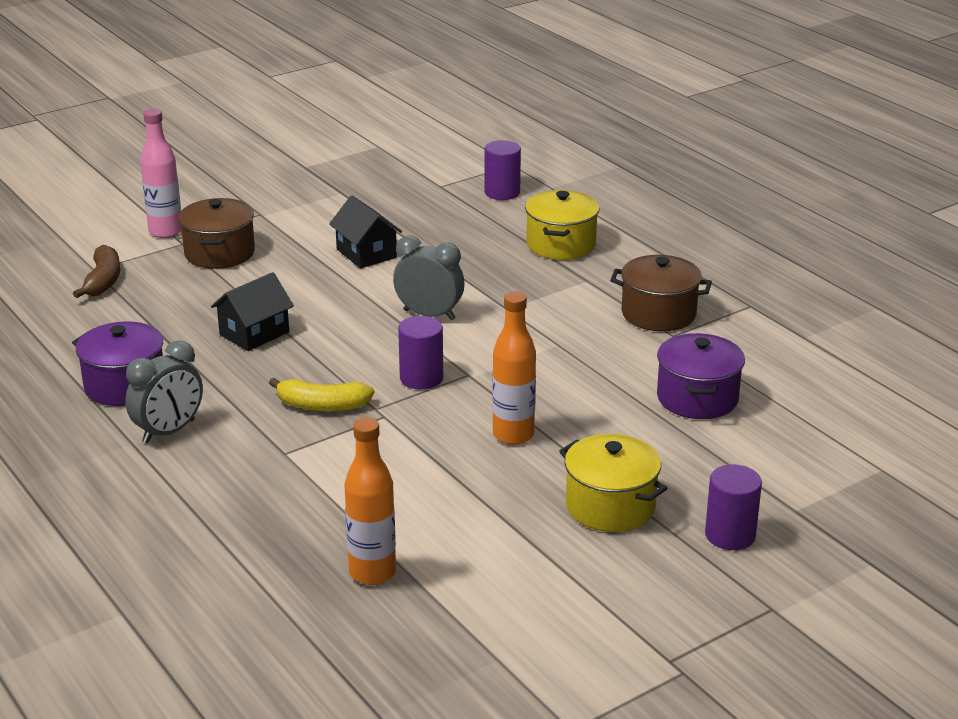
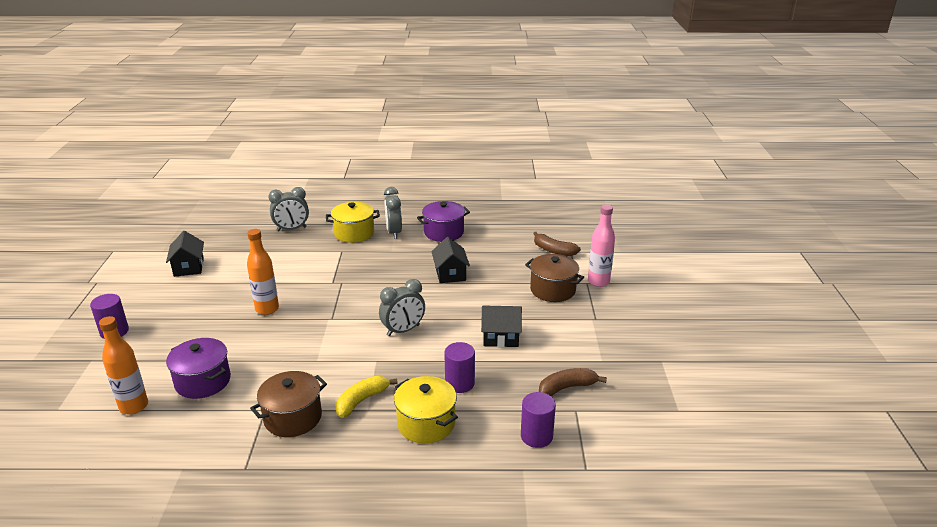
camera: 125 degrees right, 0 degrees up
yellow banana [269,378,374,411] -> yellow banana moved to [336,376,398,418]
orange bottle [344,418,396,585] -> orange bottle moved to [99,316,148,414]
purple cylinder [398,316,443,390] -> purple cylinder moved to [444,342,475,393]
yellow pot [559,434,668,532] -> yellow pot moved to [326,202,380,243]
none -> black house [166,231,204,277]
none -> grey clock [268,187,309,231]
none -> brown banana [539,368,607,396]

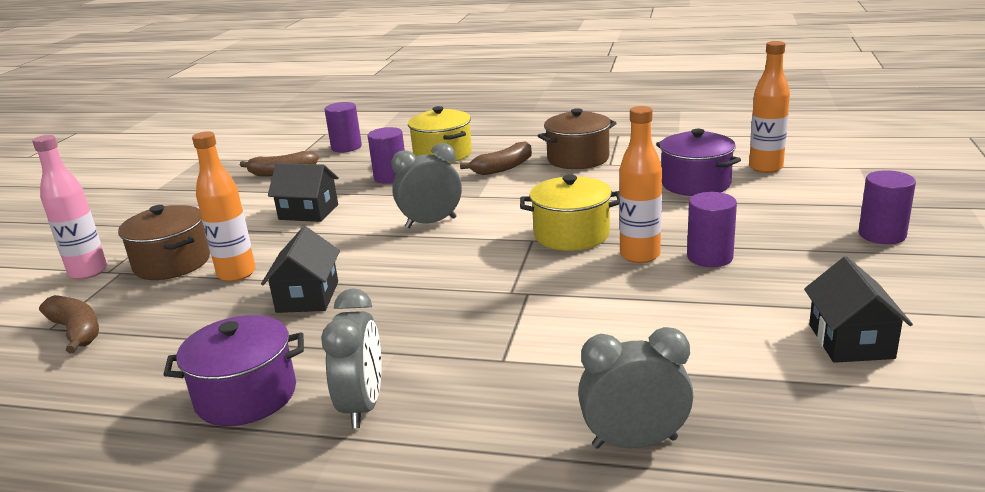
camera: 165 degrees left, 5 degrees down
yellow pot [326,202,380,243] -> yellow pot moved to [520,175,619,251]
yellow banana [336,376,398,418] -> brown banana [460,141,532,175]
none -> orange bottle [192,131,256,282]
none -> purple cylinder [687,192,737,267]

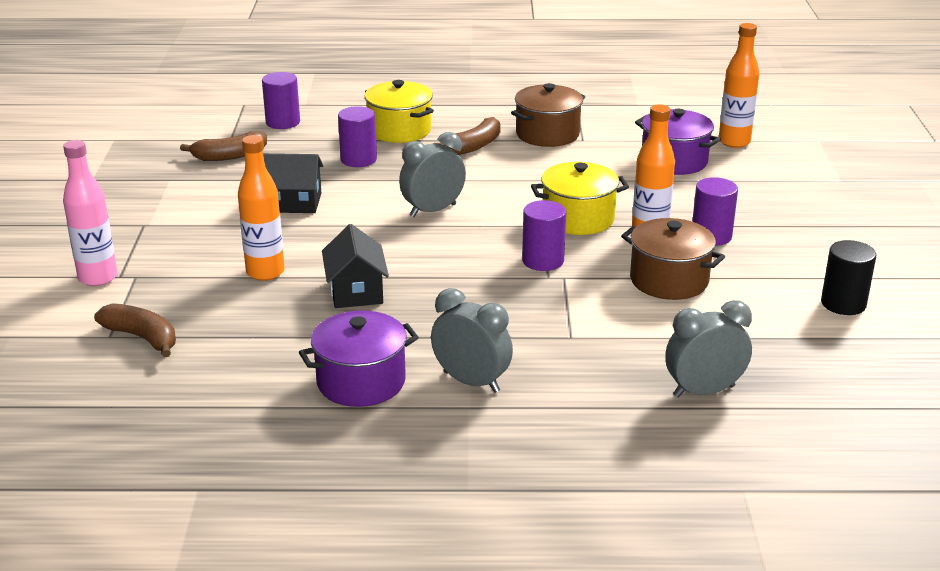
camera: 15 degrees left, 5 degrees up
brown pot [118,205,210,280] -> brown pot moved to [621,218,725,300]
grey clock [321,288,382,428] -> grey clock turned 45 degrees counterclockwise [431,288,513,393]
black house [804,256,913,363] -> black cylinder [821,240,876,315]
purple cylinder [858,170,916,244] -> purple cylinder moved to [522,200,566,271]

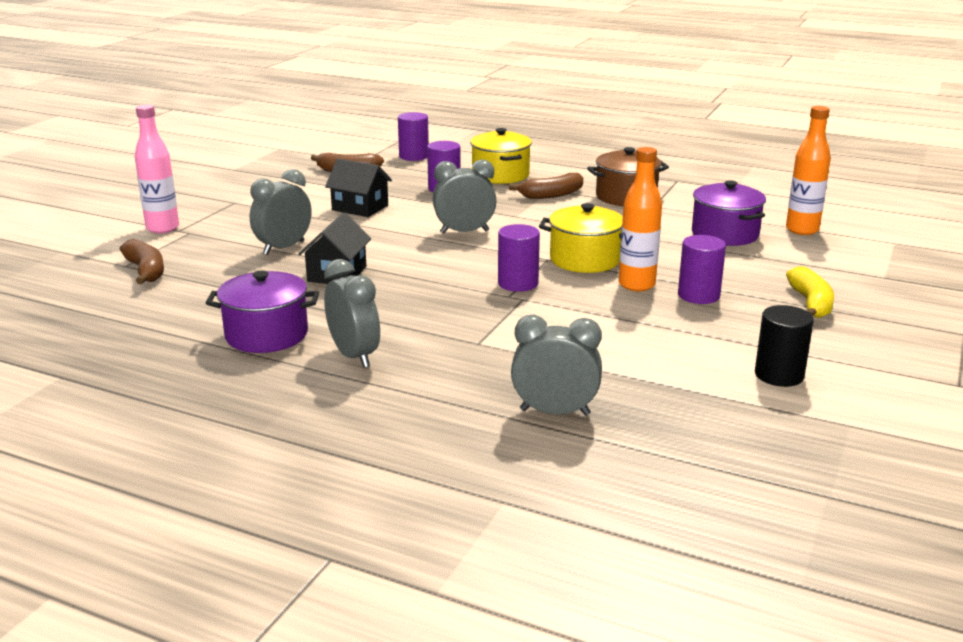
camera: 25 degrees right, 5 degrees down
orange bottle [238,135,285,281] -> grey clock [250,169,312,255]
brown pot [621,218,725,300] -> none
none -> yellow banana [786,267,834,318]

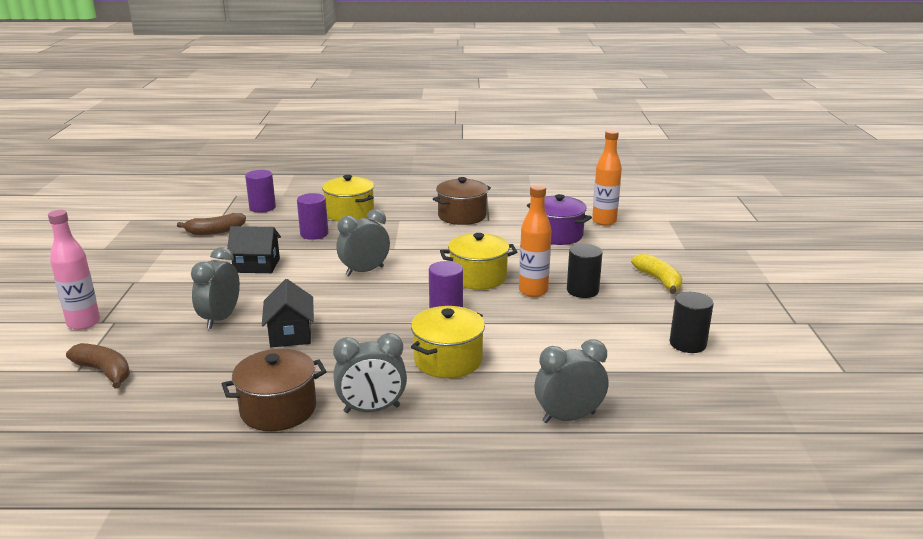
camera: 25 degrees left, 0 degrees up
purple pot [206,271,319,353] -> brown pot [222,349,327,431]
grey clock [324,259,380,368] -> grey clock turned 135 degrees clockwise [333,333,407,413]
brown banana [509,173,583,199] -> none
purple cylinder [678,235,726,304] -> black cylinder [567,244,602,298]
none -> yellow pot [411,306,485,378]

